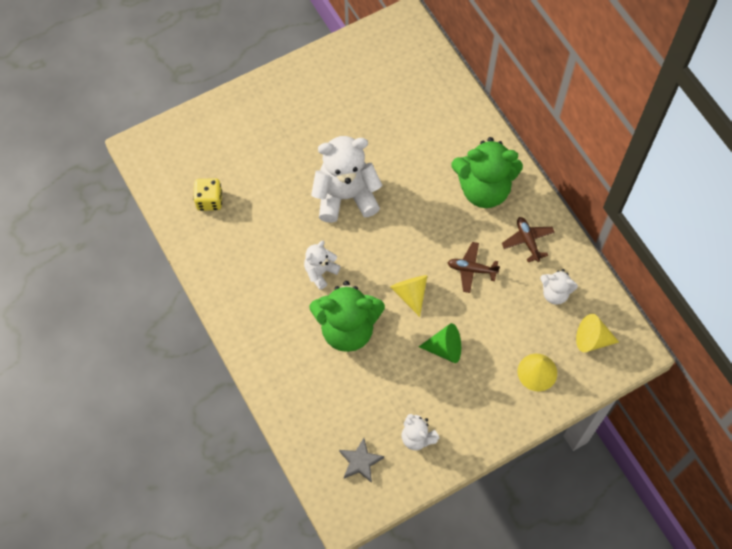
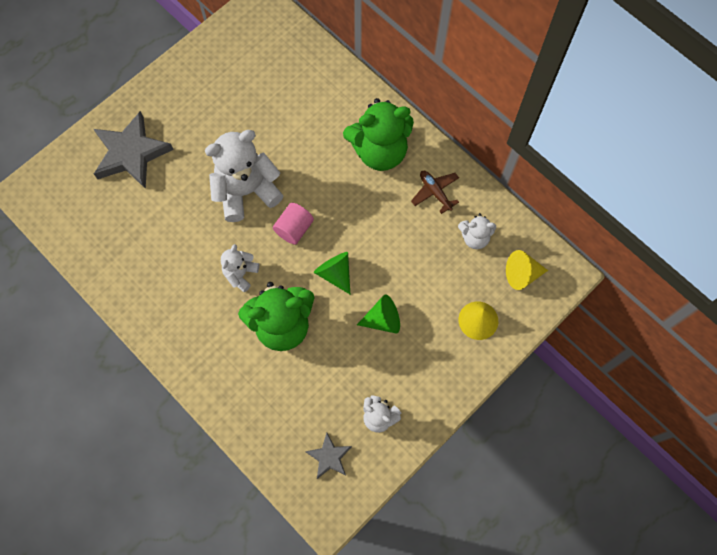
camera: 15 degrees left, 5 degrees up
yellow dice [193,178,222,211] -> none
yellow cone [390,275,428,317] -> green cone [314,252,350,294]
brown plane [447,242,500,293] -> none
none -> grey star [94,111,174,189]
none -> pink cylinder [273,203,314,245]

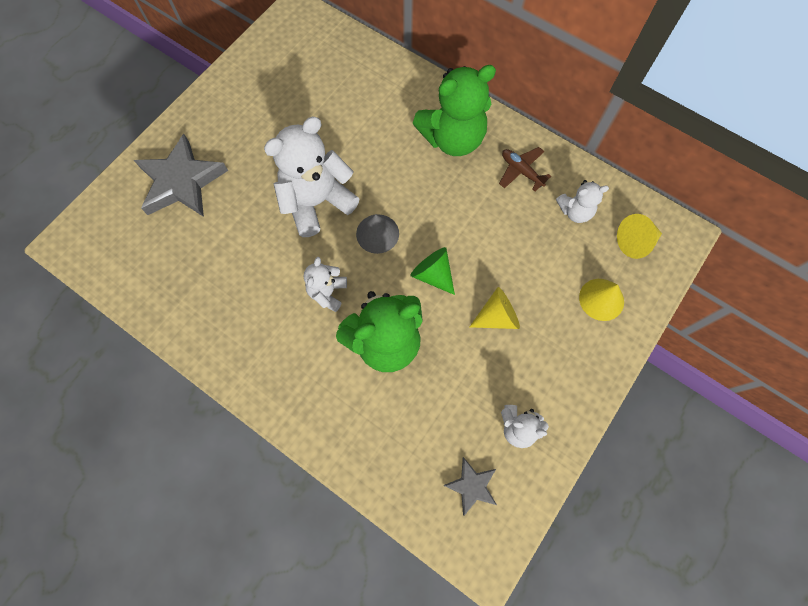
camera: 10 degrees left, 0 degrees up
pink cylinder [273,203,314,245] -> grey cone [356,214,399,254]
green cone [357,295,400,333] -> yellow cone [470,287,520,329]

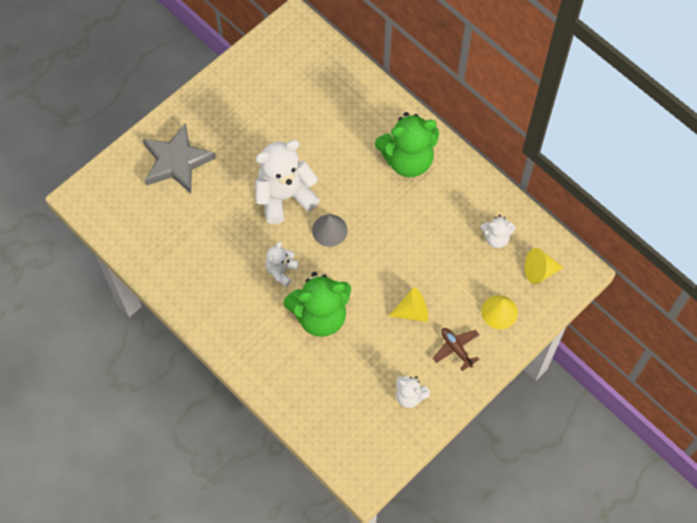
camera: 10 degrees right, 5 degrees down
green cone [411,247,455,295] -> none
grey star [443,457,497,516] -> none
brown plane [499,147,551,191] -> brown plane moved to [433,328,480,371]

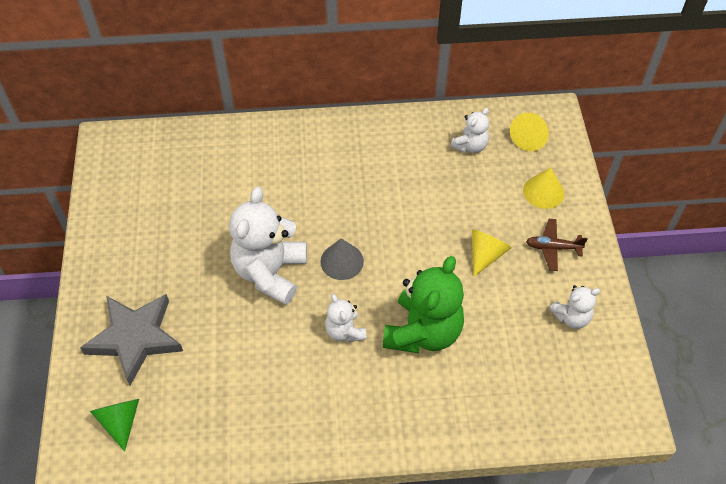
camera: 50 degrees left, 10 degrees down
green teddy bear [375,112,439,177] -> none
none -> green cone [90,399,139,452]

